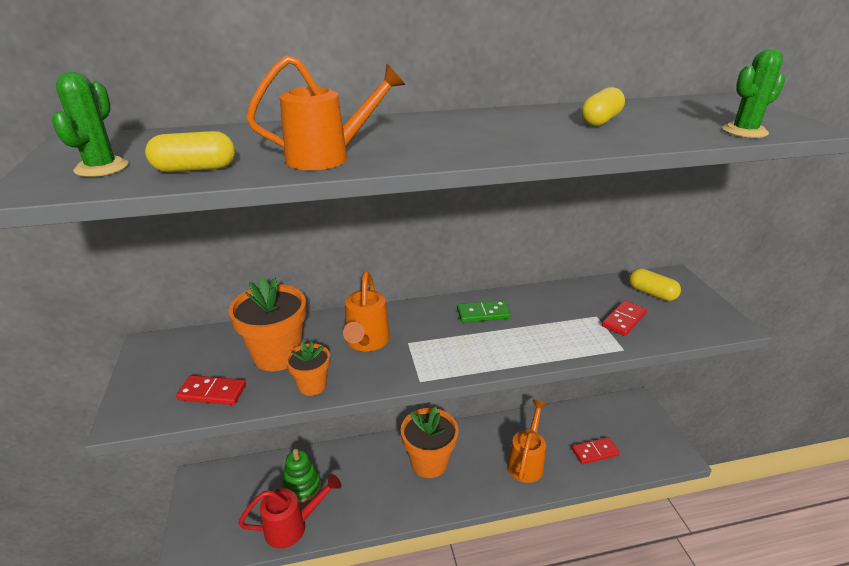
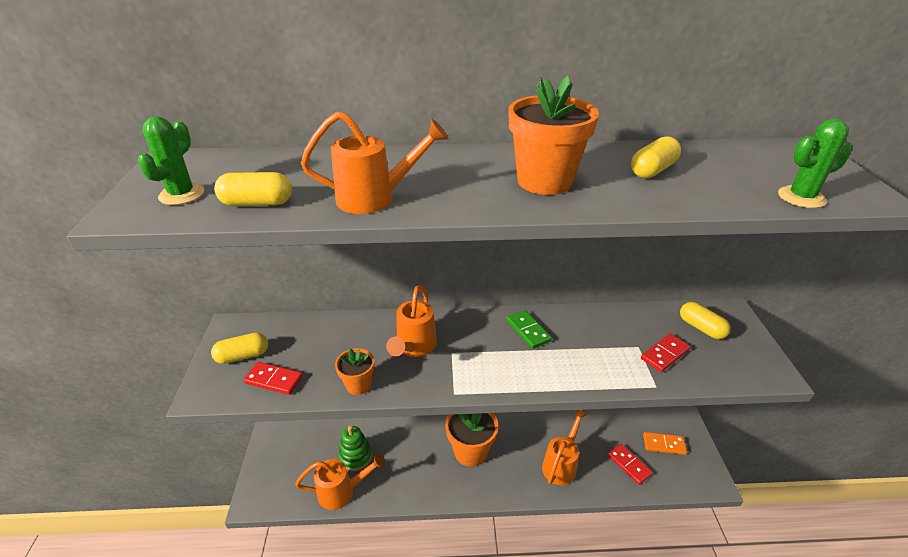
camera: 10 degrees right, 5 degrees up
orange flower pot [229,276,306,371] -> orange flower pot moved to [509,75,599,195]
red watering can [238,474,342,549] -> orange watering can [295,453,386,510]
green domino [457,300,511,323] -> green domino turned 60 degrees clockwise [506,310,552,349]
red domino [572,437,620,464] -> red domino turned 60 degrees clockwise [608,444,653,485]
none -> yellow capsule [211,333,268,364]
none -> orange domino [643,432,687,455]

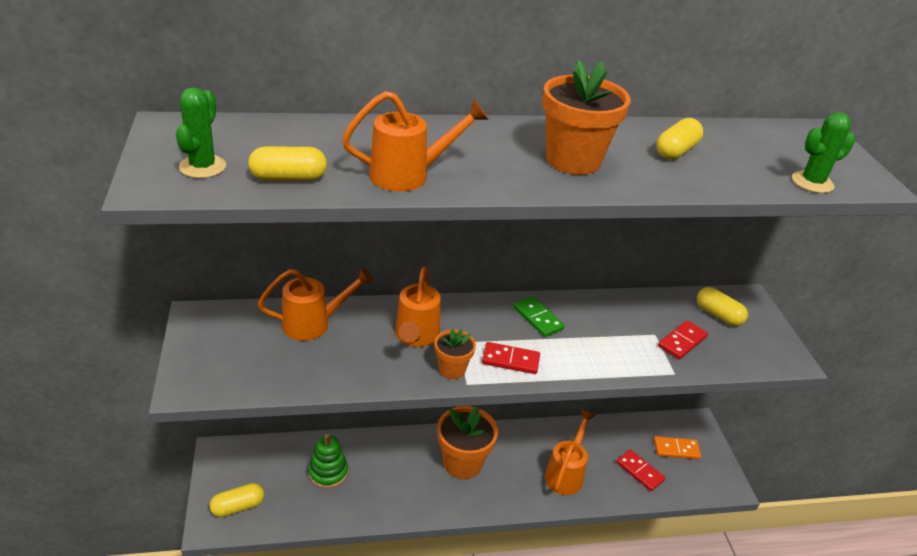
camera: 10 degrees left, 0 degrees up
yellow capsule [211,333,268,364] -> yellow capsule moved to [209,483,264,517]
red domino [243,362,303,395] -> red domino moved to [482,342,540,374]
orange watering can [295,453,386,510] -> orange watering can moved to [258,267,374,341]
orange flower pot [335,348,374,395] -> orange flower pot moved to [435,329,476,379]

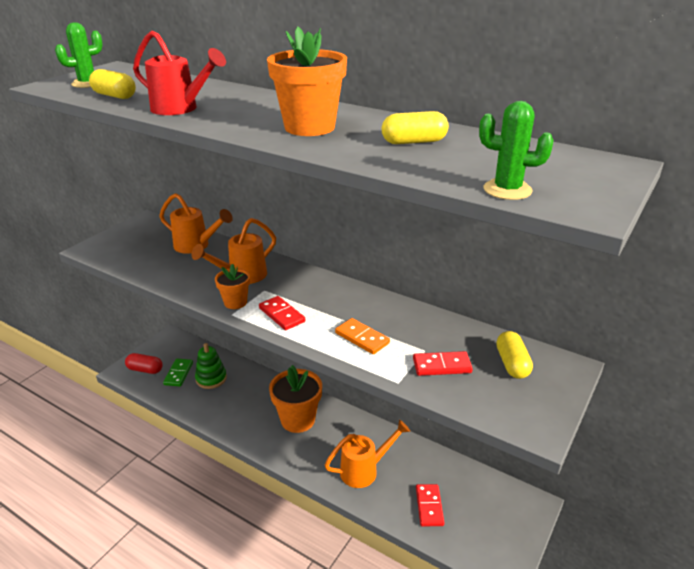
camera: 45 degrees right, 5 degrees down
yellow capsule [209,483,264,517] -> red capsule [125,353,163,374]
orange watering can [342,91,489,191] -> red watering can [133,31,226,115]
green domino [513,296,565,337] -> green domino moved to [163,359,193,386]
orange domino [654,436,701,459] -> orange domino moved to [335,318,390,354]

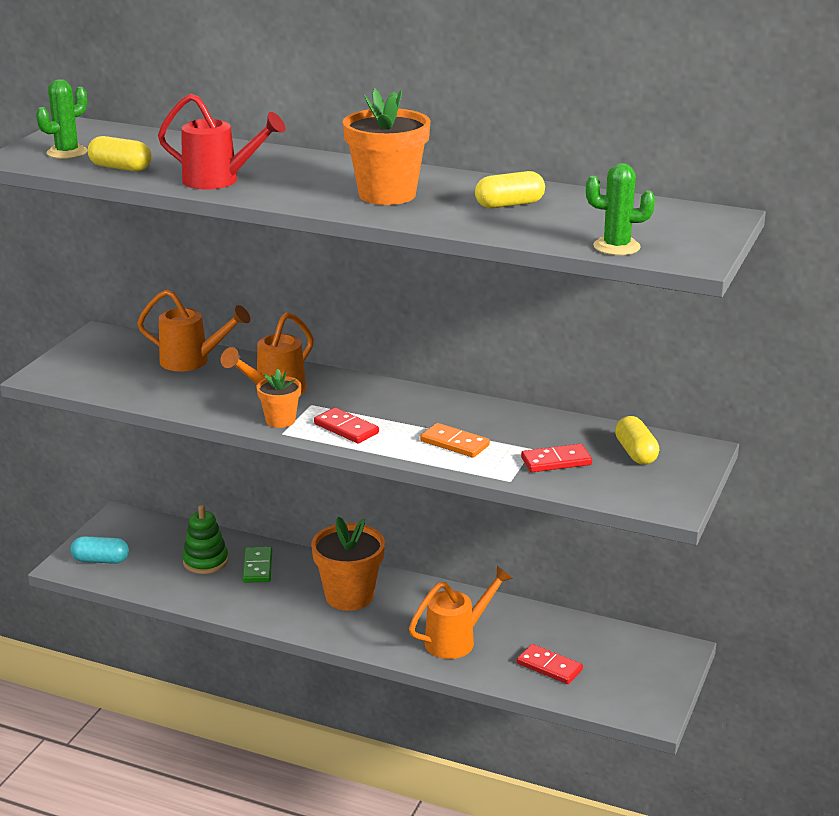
camera: 10 degrees left, 5 degrees down
red capsule [125,353,163,374] -> turquoise capsule [70,536,129,564]
green domino [163,359,193,386] -> green domino moved to [243,547,272,583]
red domino [416,484,444,526] -> red domino turned 45 degrees counterclockwise [517,644,583,684]

